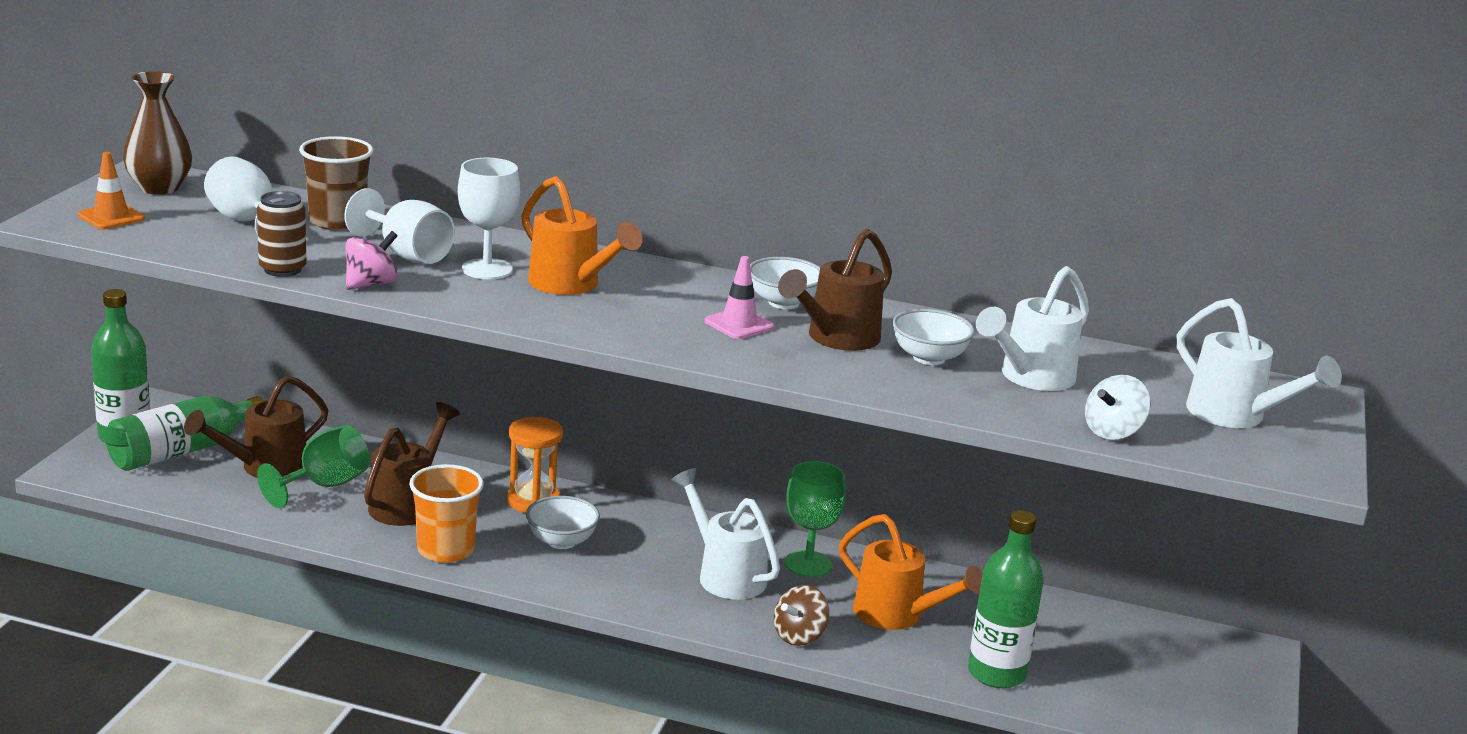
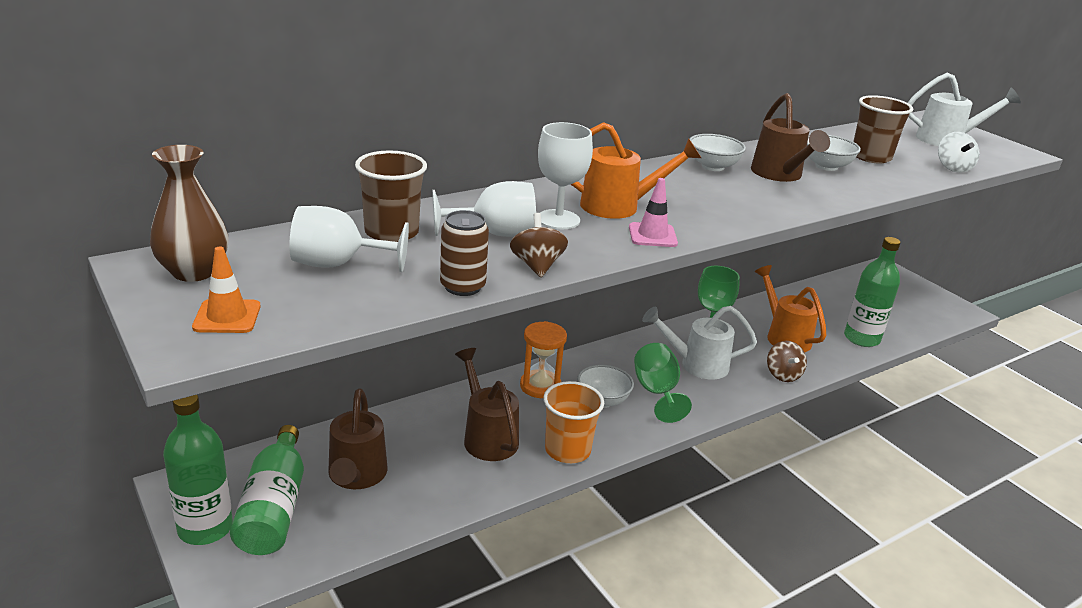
camera: 50 degrees left, 5 degrees up
green goblet [257,425,370,508] -> green goblet moved to [634,343,692,423]
pink spinning top [345,231,398,290] -> brown spinning top [510,213,568,277]
pink traffic cone [704,256,774,339] -> pink traffic cone moved to [629,178,678,247]
orange watering can [839,514,983,630] -> orange watering can turned 105 degrees counterclockwise [755,265,827,352]
white watering can [976,266,1089,391] -> brown cup [853,95,913,164]

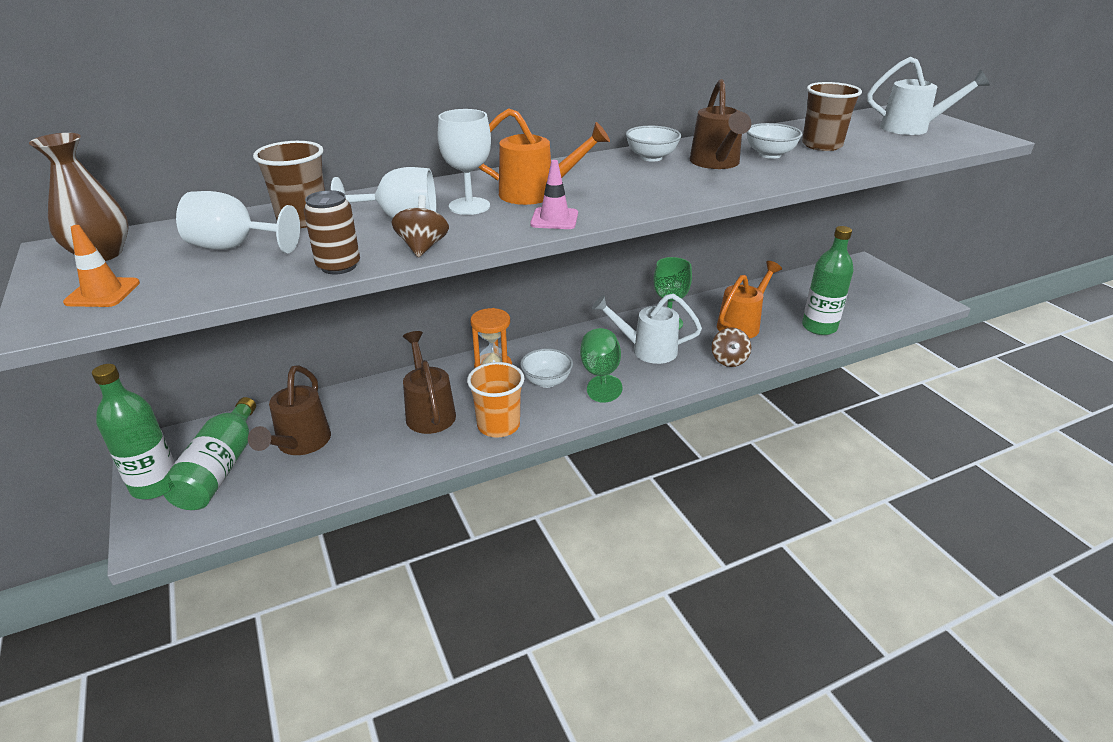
camera: 10 degrees right, 5 degrees up
orange watering can [755,265,827,352] -> orange watering can turned 60 degrees clockwise [717,261,782,339]
white spinning top [938,132,979,173] -> none

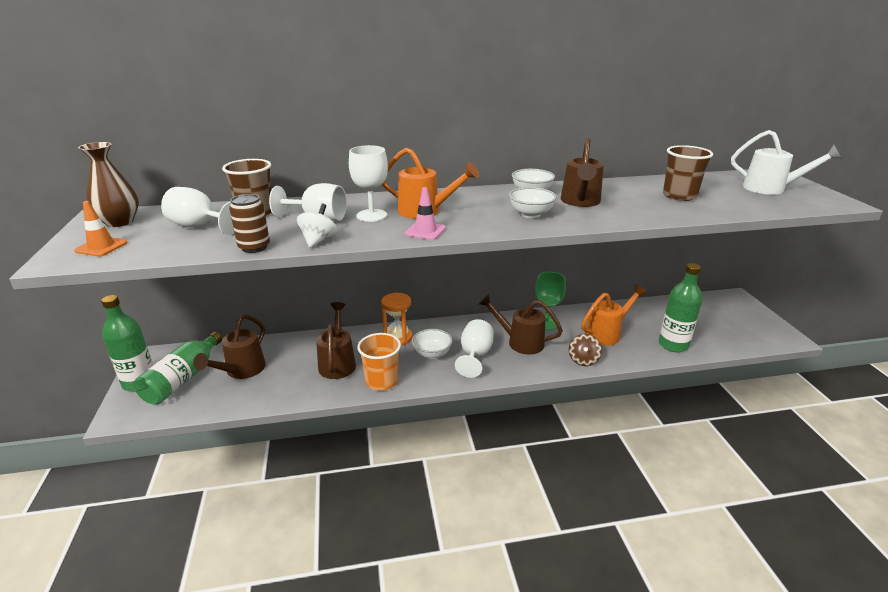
camera: 15 degrees right, 5 degrees down
brown spinning top [392,195,449,258] -> white spinning top [297,204,337,248]
green goblet [580,328,623,403] -> white goblet [455,319,494,378]
white watering can [592,294,702,364] -> brown watering can [479,294,563,355]
white bowl [746,123,802,159] -> white bowl moved to [509,187,557,218]

